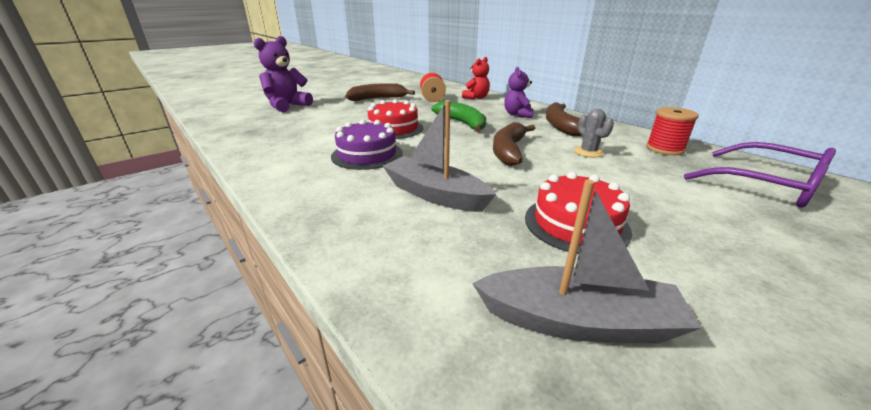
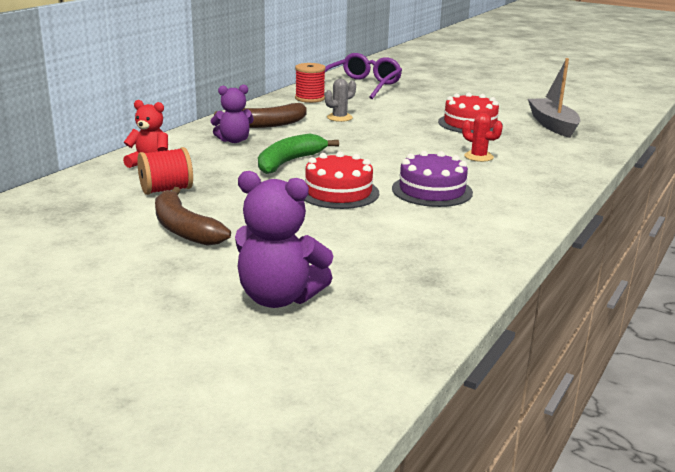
camera: 110 degrees left, 5 degrees down
grey boat [383,100,496,212] -> red cactus [462,113,503,162]
brown banana [493,122,535,166] -> none

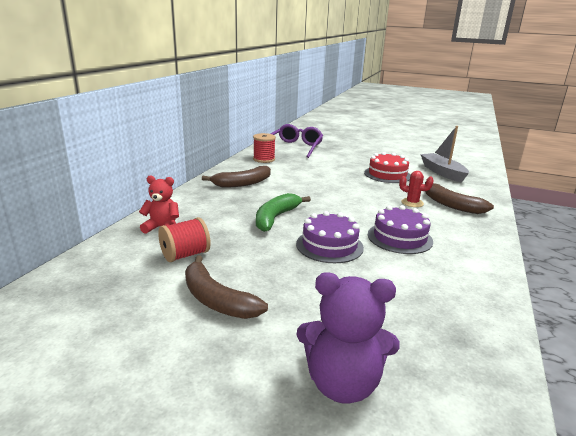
camera: 10 degrees left, 0 degrees up
purple teddy bear [211,84,254,143] -> none
red cake [304,152,379,209] -> purple cake [296,211,364,263]
grey cactus [325,79,356,122] -> none
none -> brown banana [425,182,494,214]

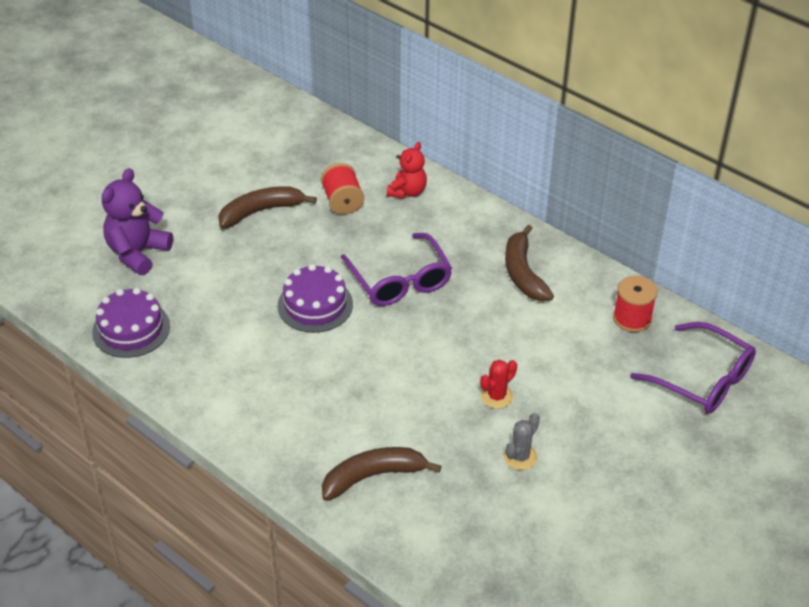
camera: 110 degrees right, 20 degrees up
green banana [256,193,311,232] -> purple glasses [341,233,452,306]
red cake [364,152,410,183] -> grey cactus [503,413,540,470]
purple cake [368,205,433,254] -> purple cake moved to [92,288,170,358]
red cactus [399,171,434,207] -> red cactus moved to [480,360,517,409]
grey boat [420,126,469,183] -> none

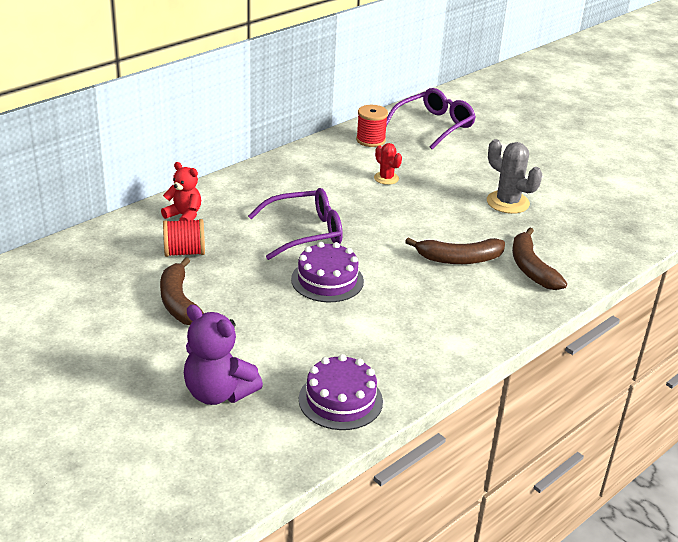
camera: 85 degrees left, 10 degrees down
red cactus [480,360,517,409] -> red cactus moved to [374,143,402,185]
grey cactus [503,413,540,470] -> grey cactus [487,139,542,214], size x1.66
brown banana [505,225,554,301] -> brown banana moved to [405,238,505,264]

